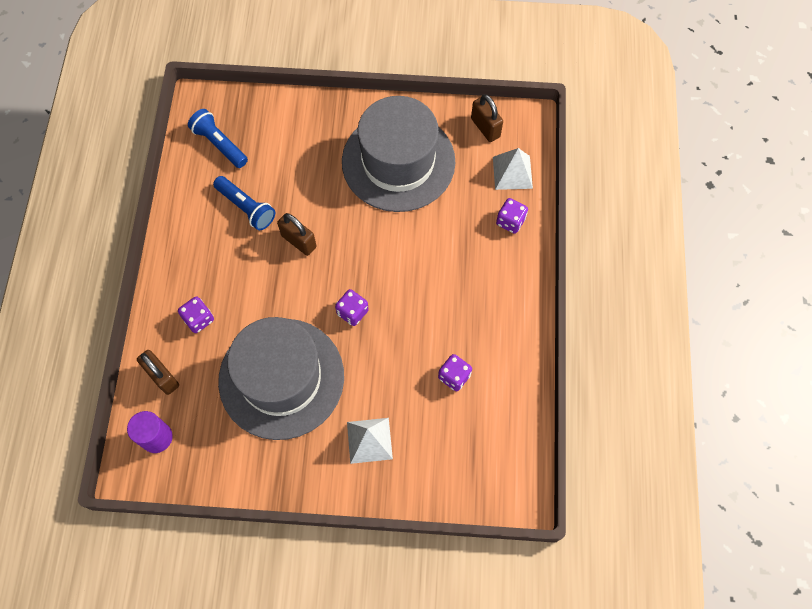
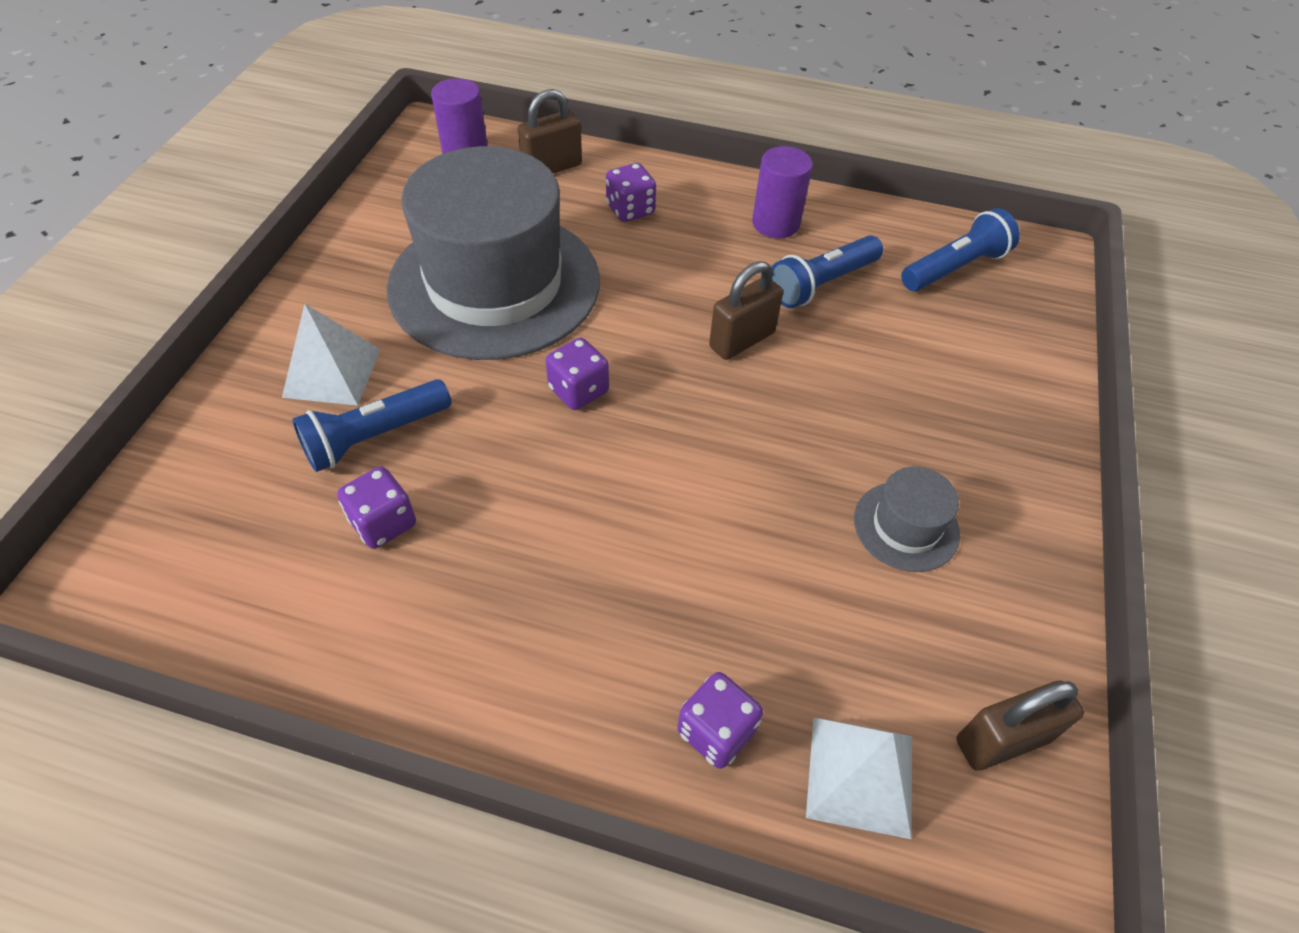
camera: 100 degrees right, 15 degrees down
grey hat [342,96,455,212] -> grey hat [854,467,960,572], size x0.41
none -> blue flashlight [292,379,451,472]
none -> purple cylinder [752,146,813,238]

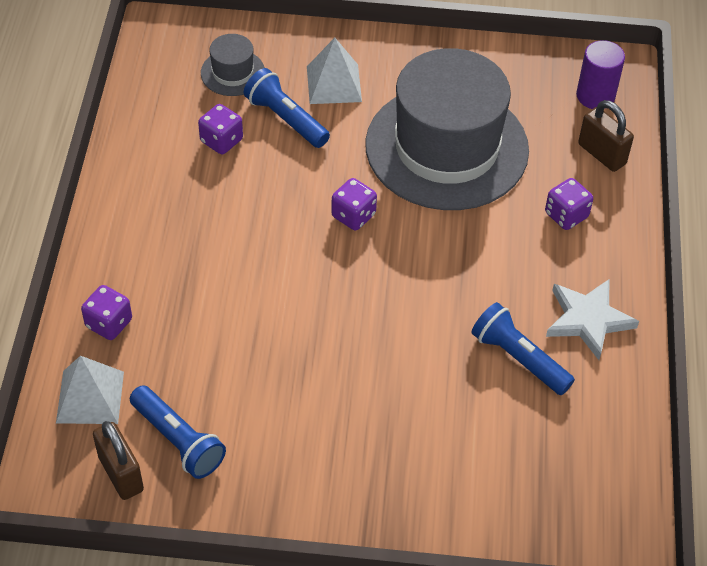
camera: 80 degrees right, 0 degrees up
brown padlock [709,261,783,360] -> none
purple cylinder [752,146,813,238] -> white star [546,279,639,360]
grey hat [854,467,960,572] -> grey hat moved to [201,34,265,96]
blue flashlight [901,208,1020,291] -> blue flashlight moved to [130,385,226,479]

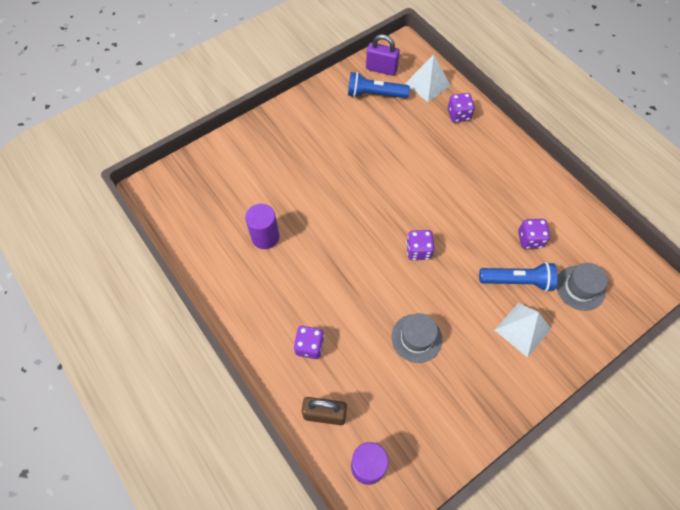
camera: 140 degrees right, 10 degrees up
brown padlock [93,421,144,500] -> purple padlock [366,34,400,76]
grey hat [365,48,529,210] -> grey hat [392,313,442,363], size x0.41
blue flashlight [471,302,575,395] -> purple cylinder [245,204,279,249]
white star [546,279,639,360] -> none

